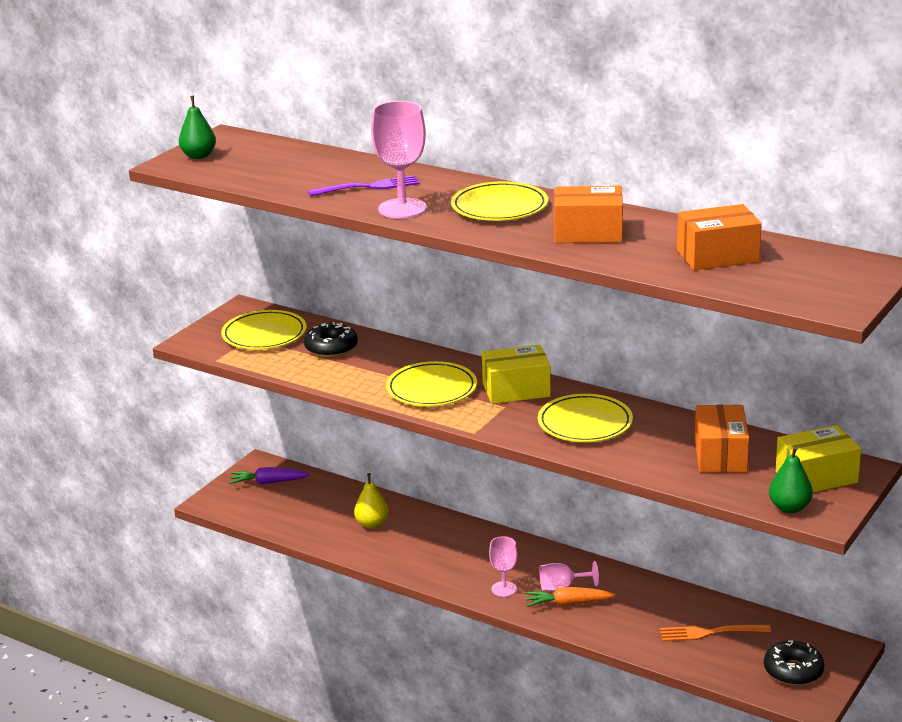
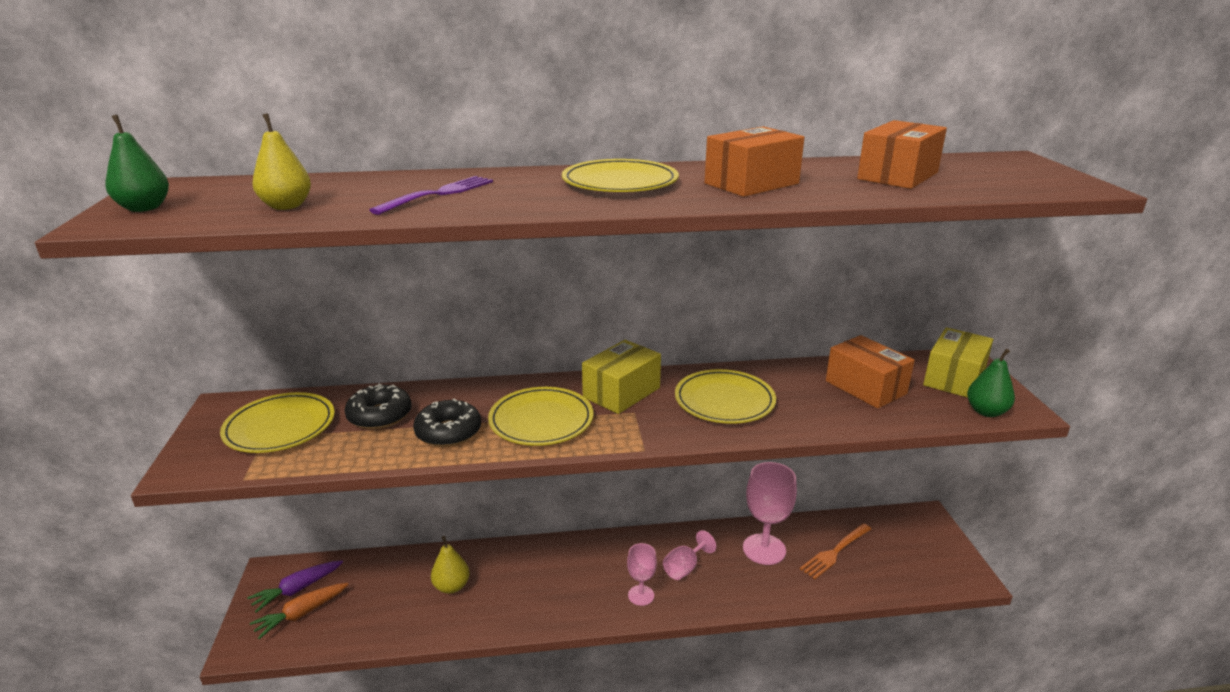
camera: 40 degrees left, 0 degrees up
pink goblet [371,101,427,219] -> pink goblet moved to [743,462,797,565]
orange carrot [525,587,616,607] -> orange carrot moved to [250,583,349,639]
black donut [764,640,824,686] -> black donut moved to [413,399,481,447]
none -> yellow pear [252,113,311,210]

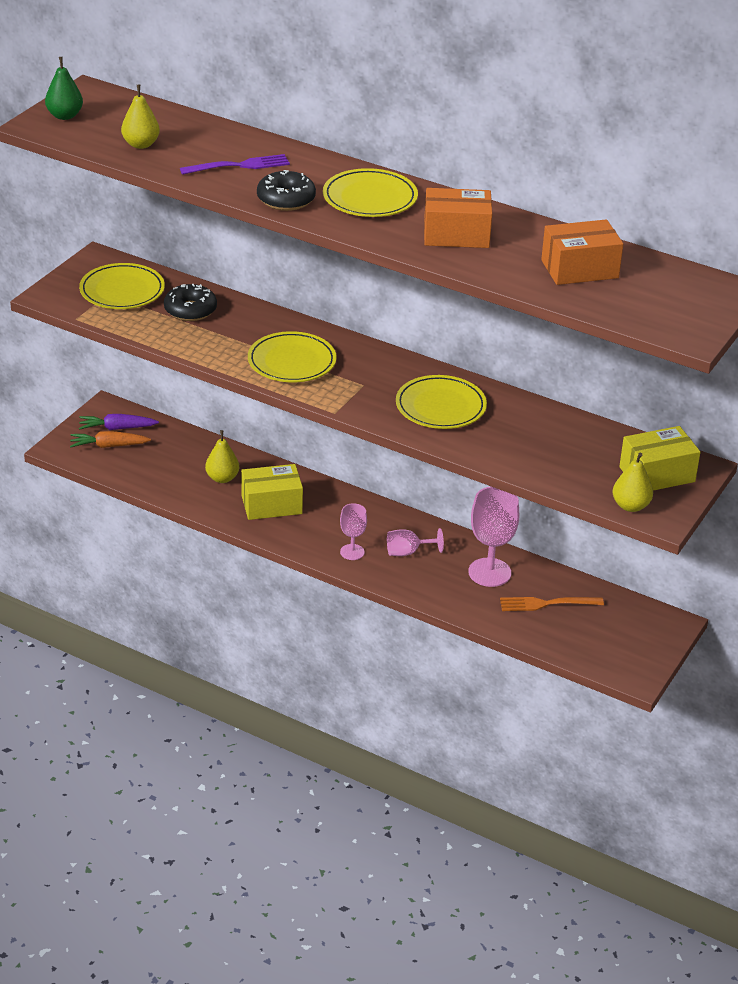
camera: 35 degrees right, 10 degrees up
black donut [413,399,481,447] -> black donut moved to [257,170,316,211]
yellow box [582,340,661,414] -> yellow box moved to [241,464,303,520]
orange box [826,335,915,409] -> none
green pear [967,349,1015,417] -> yellow pear [613,453,653,512]

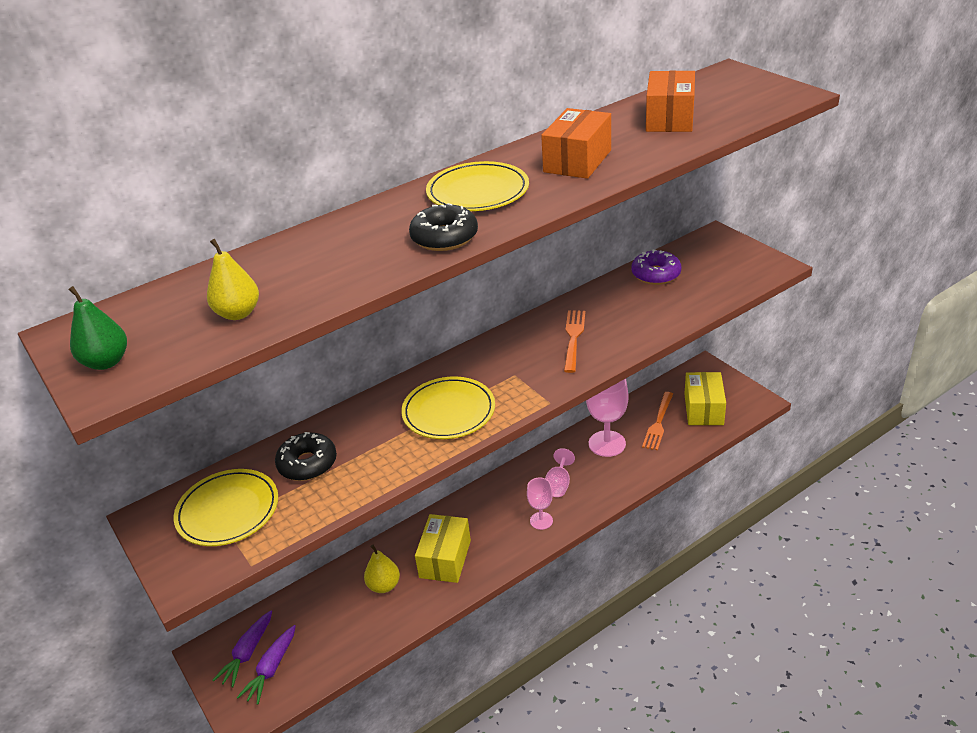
camera: 60 degrees left, 0 degrees up
orange carrot [70,431,151,448] -> purple carrot [237,625,296,705]
purple fork [180,154,290,175] -> none
yellow plate [396,375,487,429] -> orange fork [564,310,586,373]
yellow pear [613,453,653,512] -> none
yellow box [619,426,700,491] -> yellow box moved to [684,372,726,425]
none -> purple donut [631,250,682,285]

